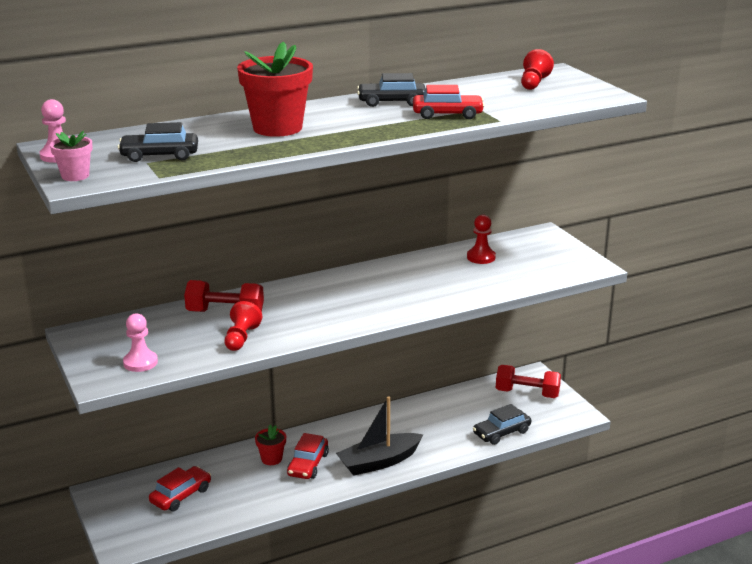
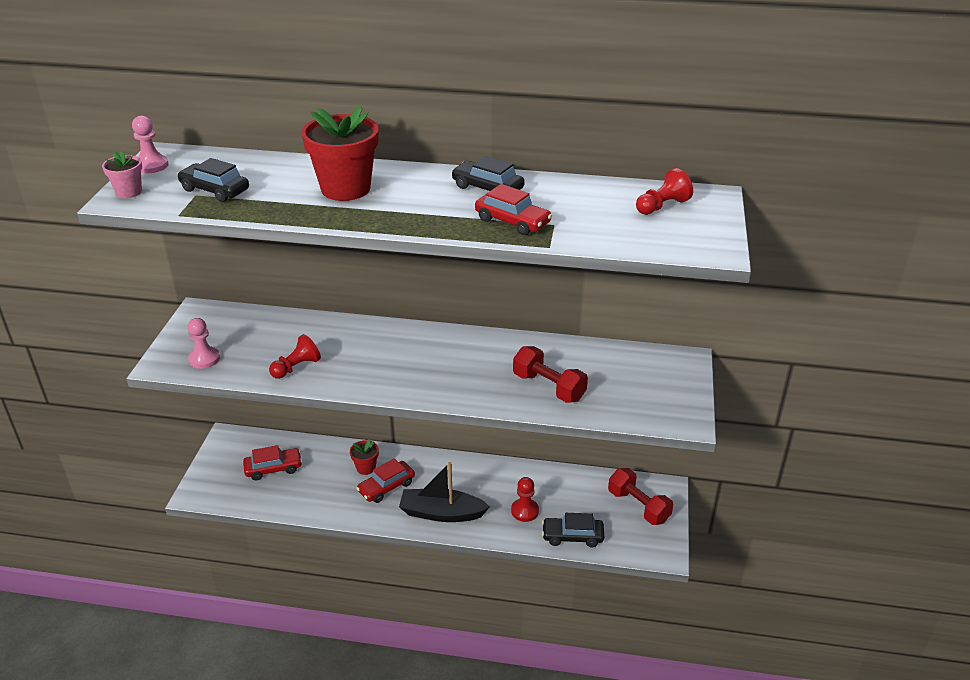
camera: 35 degrees right, 10 degrees up
red dumbbell [184,280,264,312] -> red dumbbell moved to [513,346,588,403]
red pawn [467,215,496,264] -> red pawn moved to [511,477,539,522]

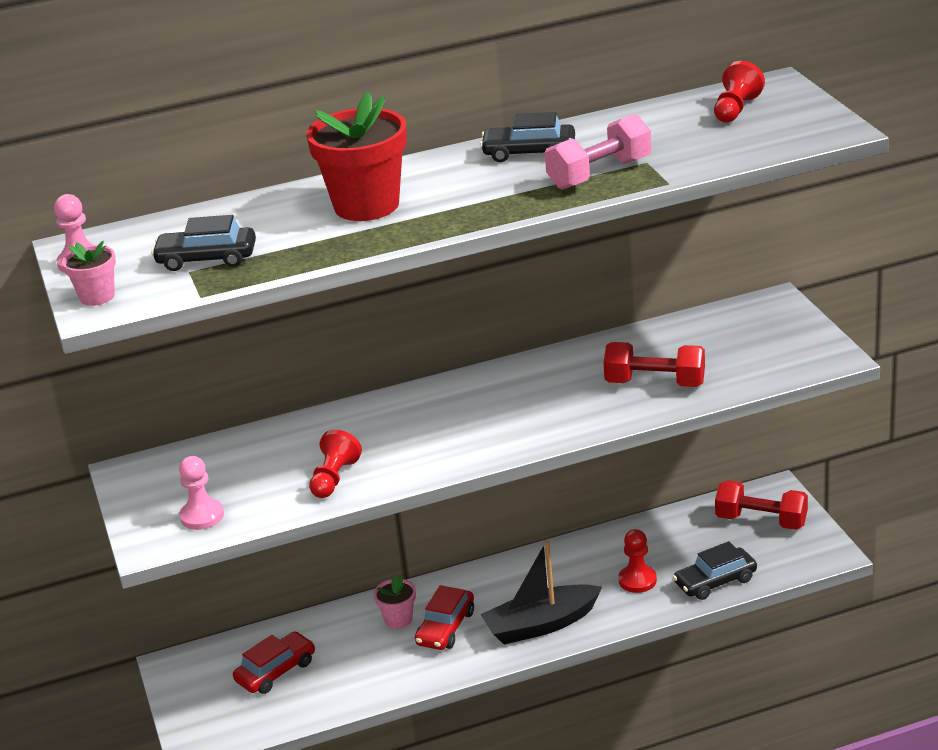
camera: 25 degrees left, 5 degrees down
red flower pot [350,439,379,475] -> pink flower pot [374,574,416,629]
red car [475,184,552,235] -> pink dumbbell [545,114,652,190]

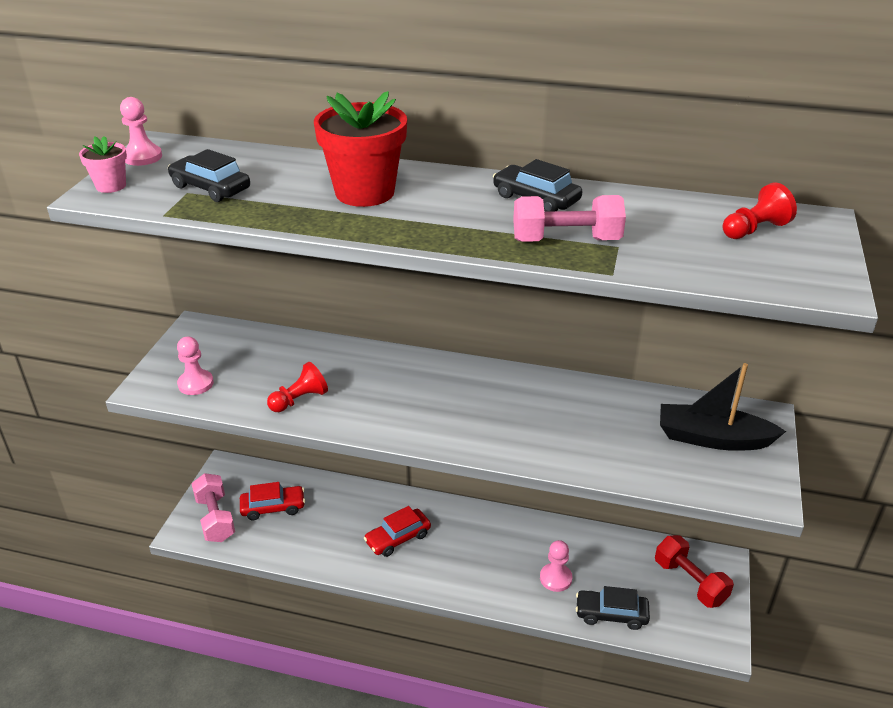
camera: 30 degrees right, 5 degrees up
pink flower pot [374,574,416,629] -> none
black boat [480,540,602,645] -> black boat moved to [660,363,786,451]
red dumbbell [604,342,705,387] -> none
red pawn [618,529,657,593] -> pink pawn [540,540,572,592]
none -> pink dumbbell [191,473,235,542]

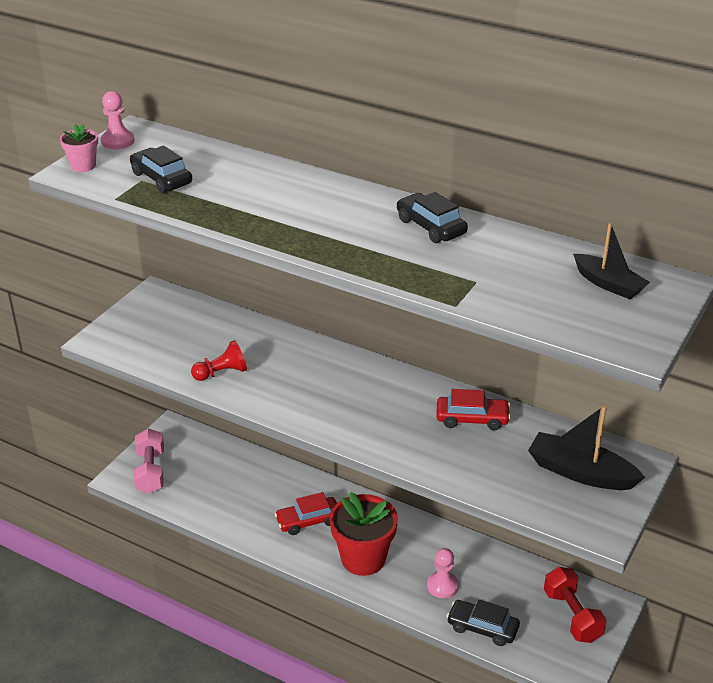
camera: 15 degrees right, 0 degrees up
pink pawn [177,337,214,395] -> none
red car [240,482,305,520] -> red car moved to [436,389,511,430]
red flower pot [314,91,407,207] -> red flower pot moved to [329,492,398,576]
pink dumbbell [513,195,626,242] -> none
red pawn [722,182,797,239] -> black boat [573,223,650,299]

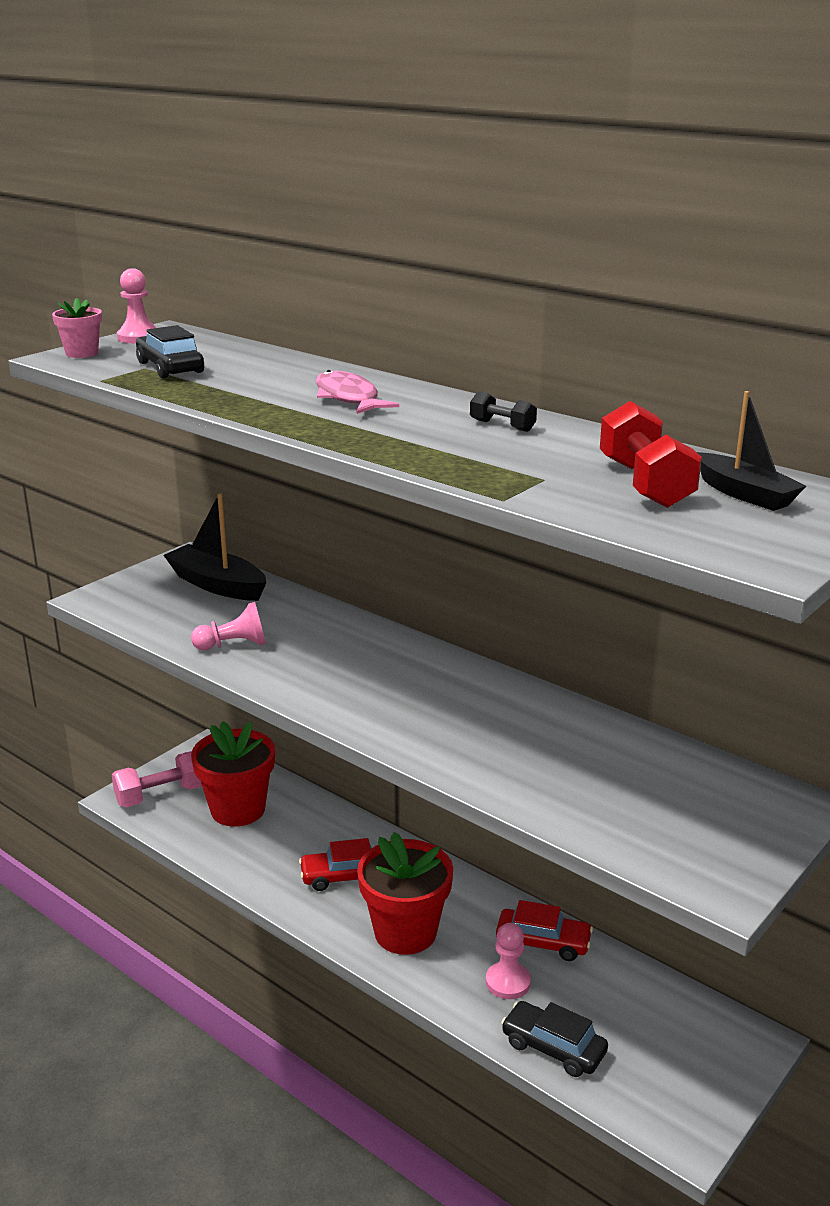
camera: 10 degrees right, 10 degrees down
pink dumbbell [133,428,164,493] -> pink dumbbell turned 60 degrees clockwise [112,751,202,807]
red pawn [191,340,247,381] -> pink pawn [191,602,266,650]
black car [397,192,468,243] -> black dumbbell [470,391,537,432]
red car [436,389,511,430] -> red car moved to [496,900,593,961]
black boat [528,405,645,490] -> black boat moved to [164,493,267,601]
red dumbbell [544,567,607,643] -> red dumbbell moved to [600,401,702,508]
none -> red flower pot [191,721,275,826]
none -> pink fish [316,370,399,414]

